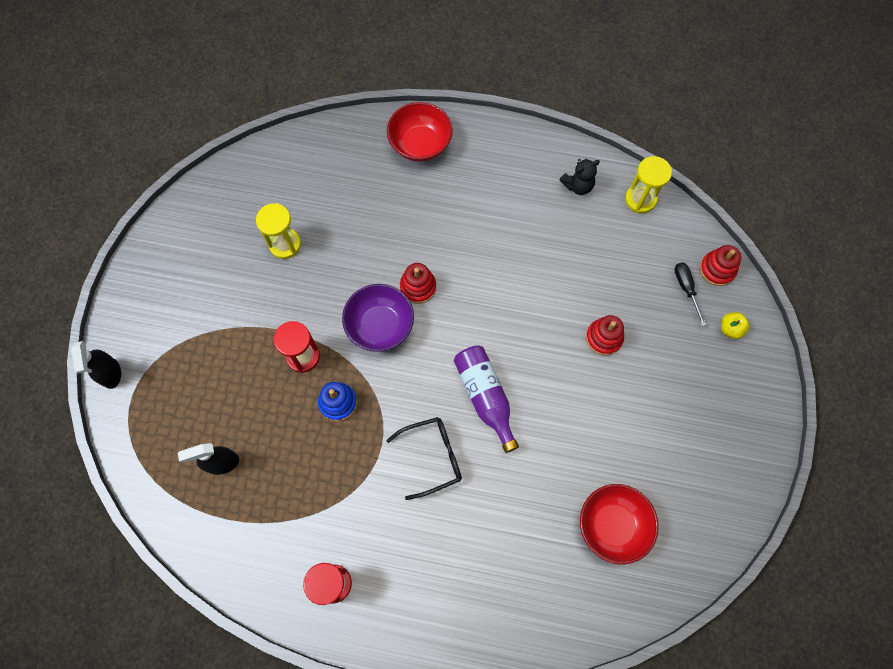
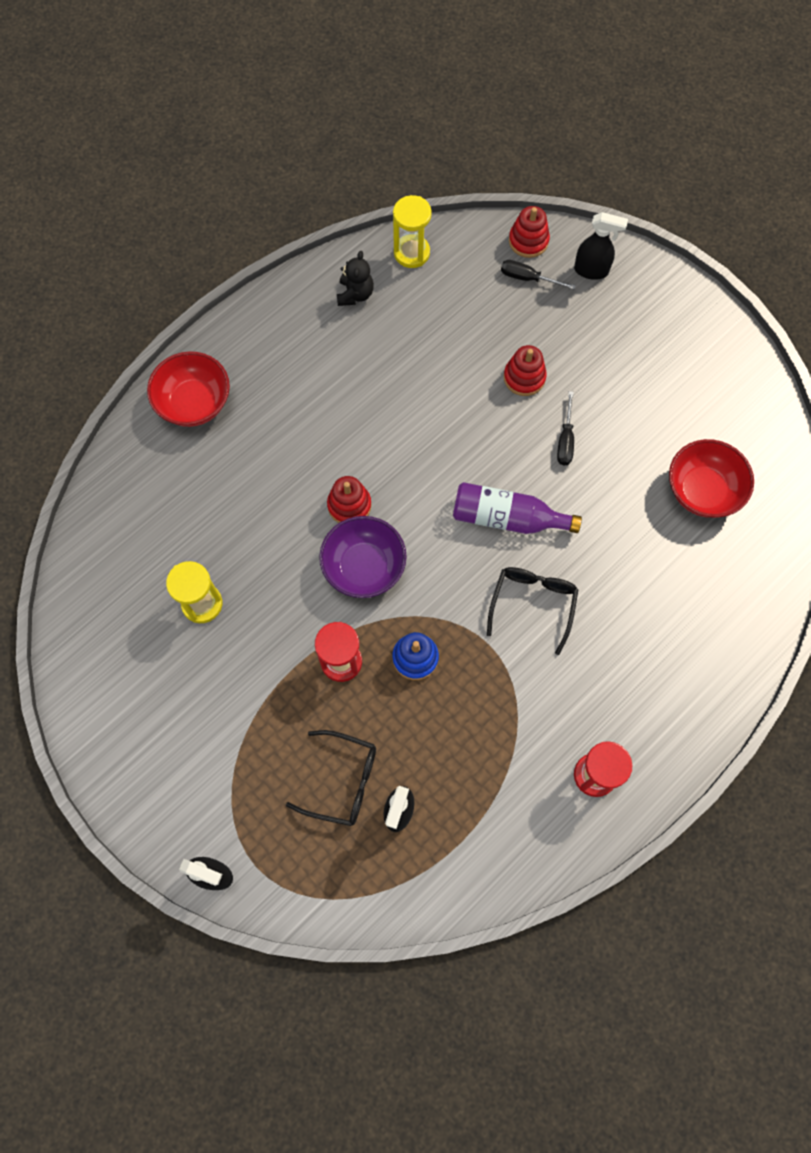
camera: 55 degrees left, 0 degrees up
yellow apple [721,312,750,339] -> black spray bottle [574,212,628,280]
none -> black glasses [286,730,376,826]
none -> black screwdriver [557,391,574,466]

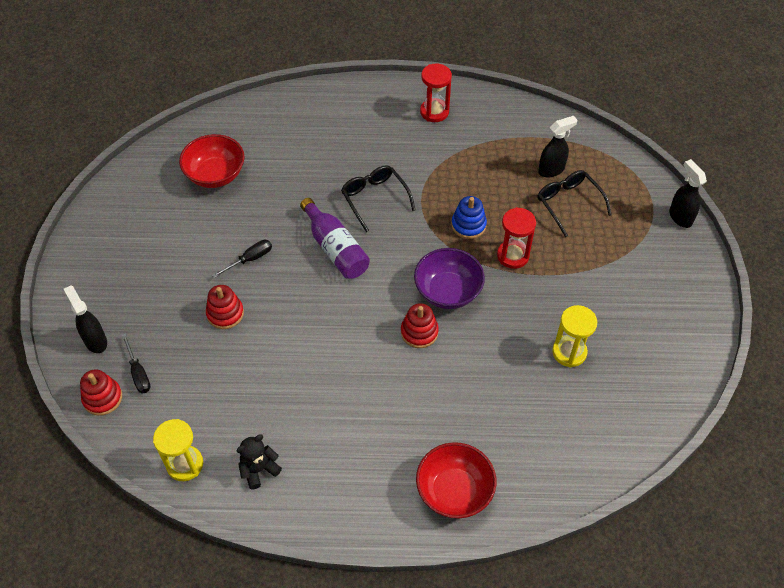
camera: 135 degrees left, 15 degrees down
black glasses [487,567,578,655] -> black glasses turned 90 degrees clockwise [341,165,415,232]

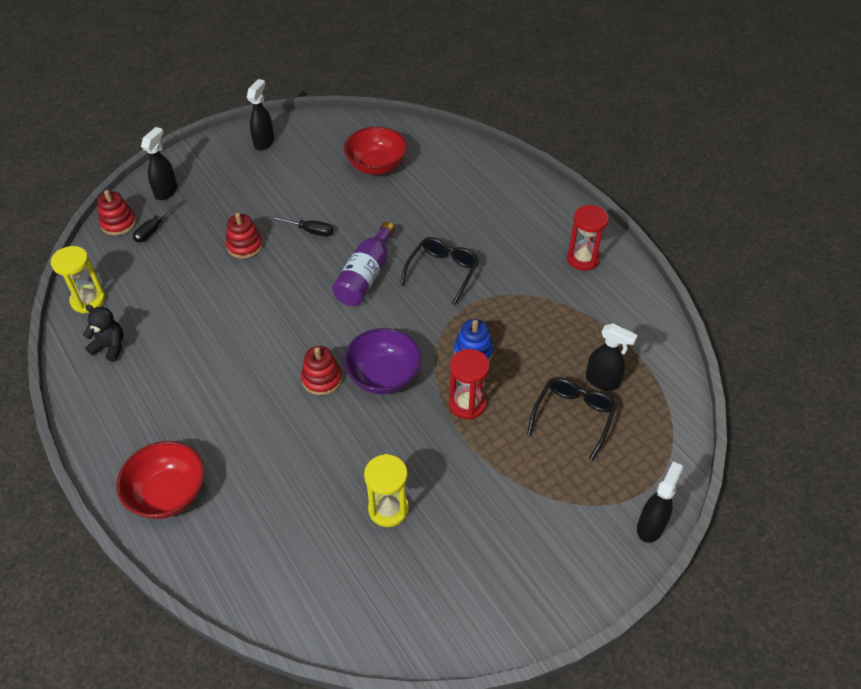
camera: 55 degrees right, 5 degrees down
none -> black spray bottle [247,79,274,151]

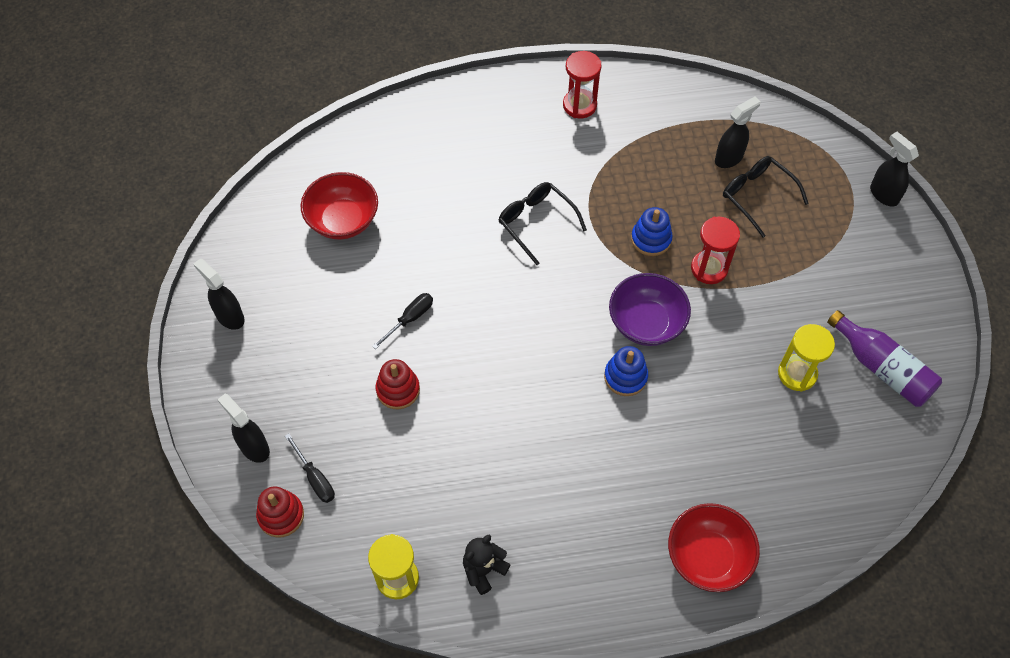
camera: 65 degrees left, 10 degrees up
red stacking toy [301,346,342,395] -> blue stacking toy [604,346,648,396]
purple bottle [332,222,395,306] -> purple bottle moved to [827,310,942,407]

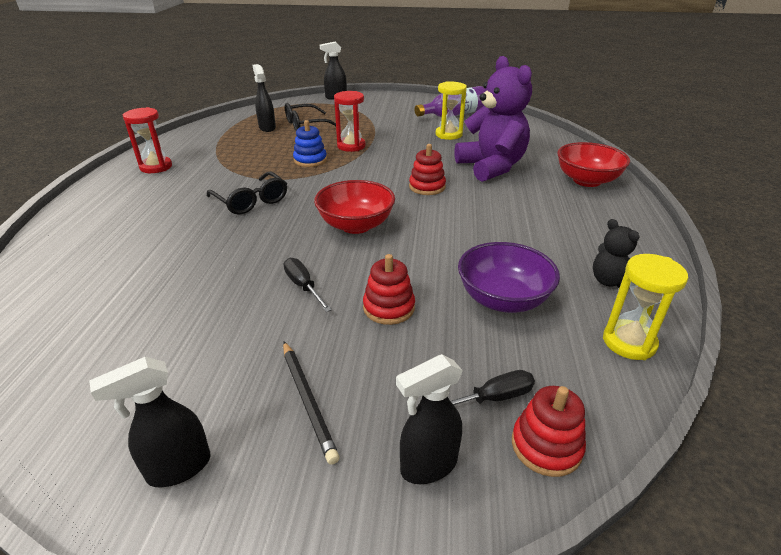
camera: 75 degrees left, 25 degrees down
red bowl [301,172,378,239] -> red bowl moved to [314,180,395,234]
black glasses [498,182,587,265] -> black glasses turned 105 degrees counterclockwise [207,172,287,214]
blue stacking toy [604,346,648,396] -> red stacking toy [409,144,446,195]
purple bowl [609,273,691,346] -> purple bowl moved to [458,242,560,313]
none -> black pencil [283,341,340,465]
none -> purple teddy bear [455,56,532,182]

